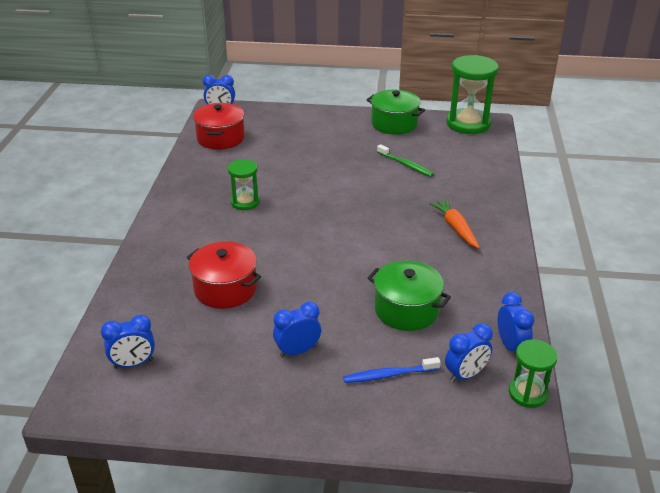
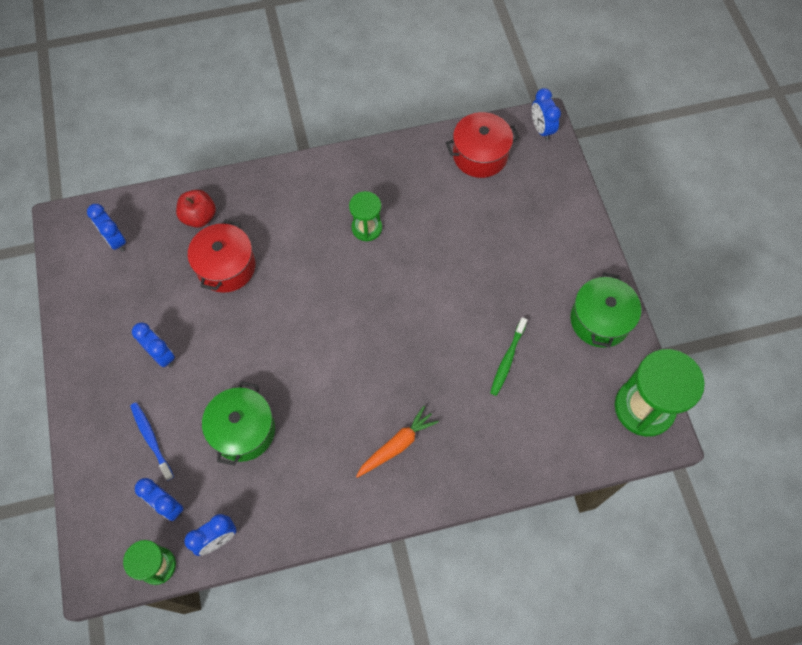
camera: 70 degrees right, 30 degrees up
none -> red apple [176,190,216,228]

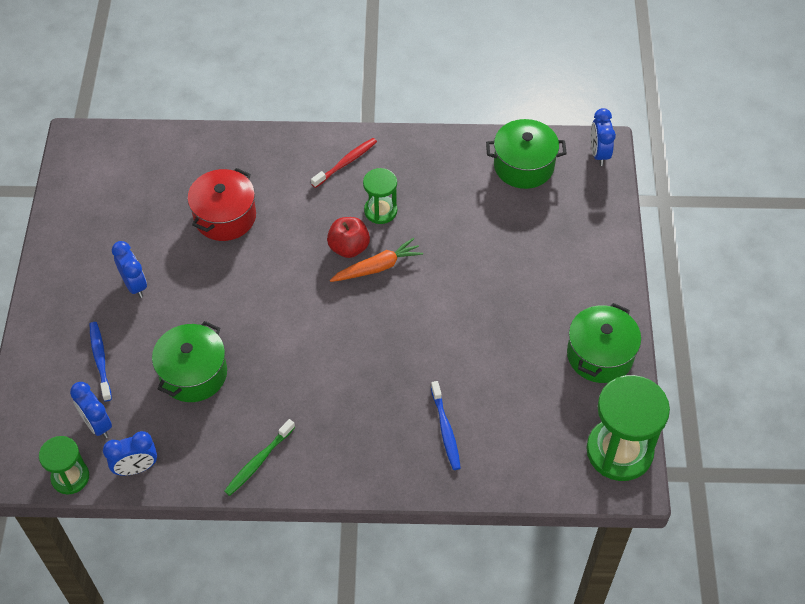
camera: 15 degrees right, 10 degrees down
blue clock [87,204,126,252] -> none
red apple [176,190,216,228] -> red apple moved to [327,217,370,258]
orange carrot [356,406,439,478] -> orange carrot moved to [330,238,423,282]
red pot [446,112,520,178] -> green pot [486,119,567,189]
green toothbrush [490,317,527,396] -> green toothbrush moved to [224,419,295,496]
none -> red toothbrush [311,138,377,188]
none -> blue toothbrush [431,381,461,470]

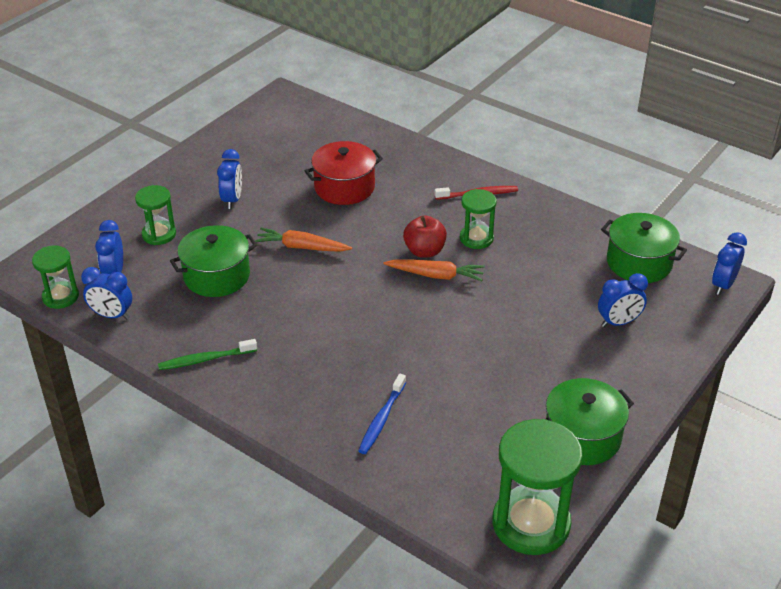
camera: 35 degrees right, 15 degrees down
blue toothbrush [90,322,112,402] -> green hourglass [135,185,176,245]
none -> orange carrot [254,228,352,252]
none -> blue clock [598,273,648,327]

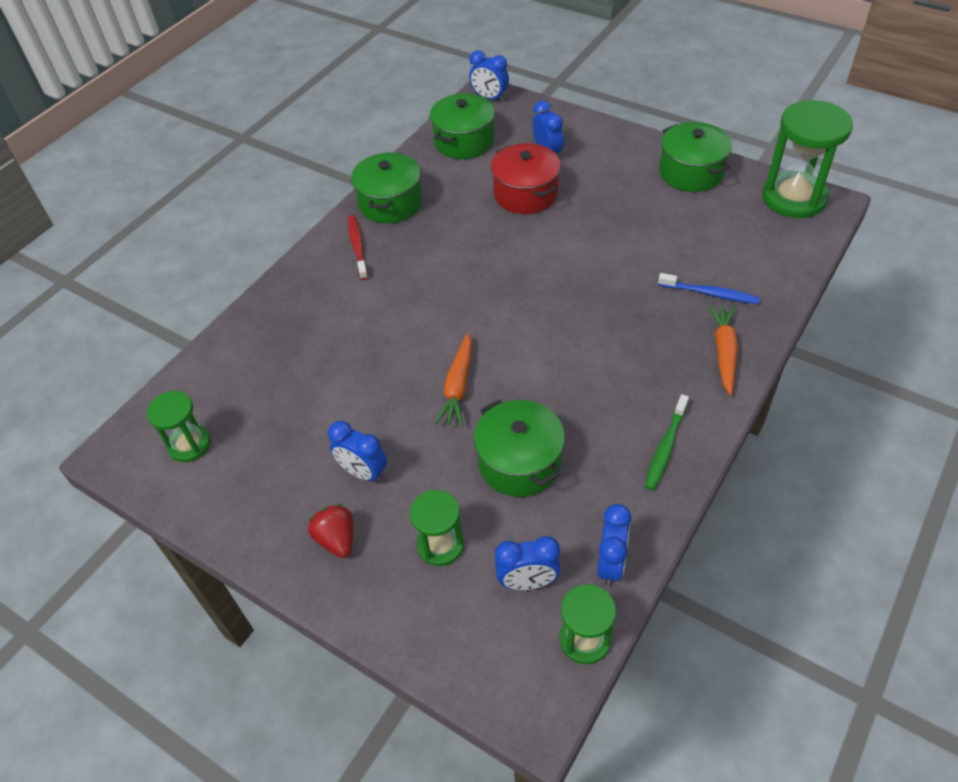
camera: 90 degrees left, 10 degrees up
green toothbrush [158,339,257,370] -> green toothbrush turned 45 degrees clockwise [645,394,689,491]
blue clock [217,149,242,209] -> blue clock turned 150 degrees counterclockwise [328,421,387,483]
red pot [305,141,383,205] -> red pot moved to [491,143,561,214]
orange carrot [384,259,485,281] -> orange carrot moved to [708,305,738,395]
red apple [403,215,447,258] -> none
green hourglass [460,189,497,249] -> green hourglass moved to [147,391,211,462]
none -> red strawberry [308,504,353,558]
none -> green pot [351,153,422,223]

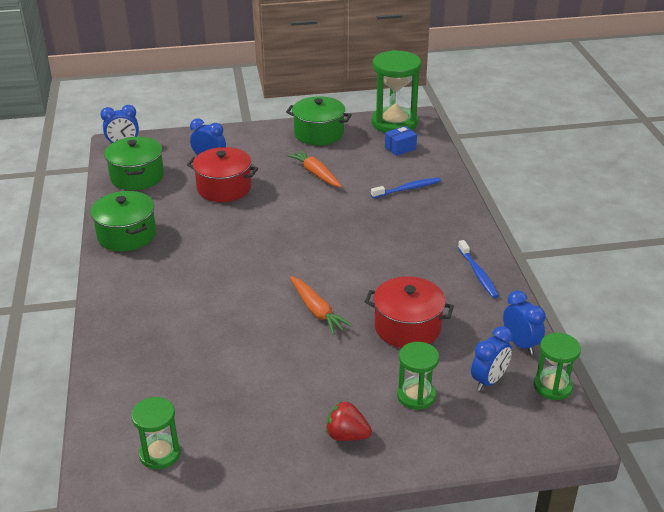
camera: 45 degrees left, 15 degrees down
blue clock [328,421,387,483] -> none
red toothbrush [348,215,368,280] -> none
green pot [474,399,565,497] -> red pot [365,276,454,348]
green toothbrush [645,394,689,491] -> blue toothbrush [458,240,499,298]
orange carrot [708,305,738,395] -> orange carrot moved to [287,149,342,187]
none -> blue box [385,126,417,156]

